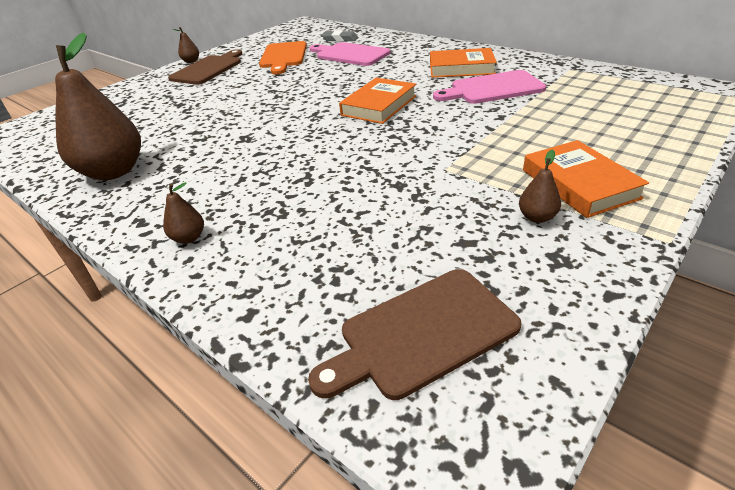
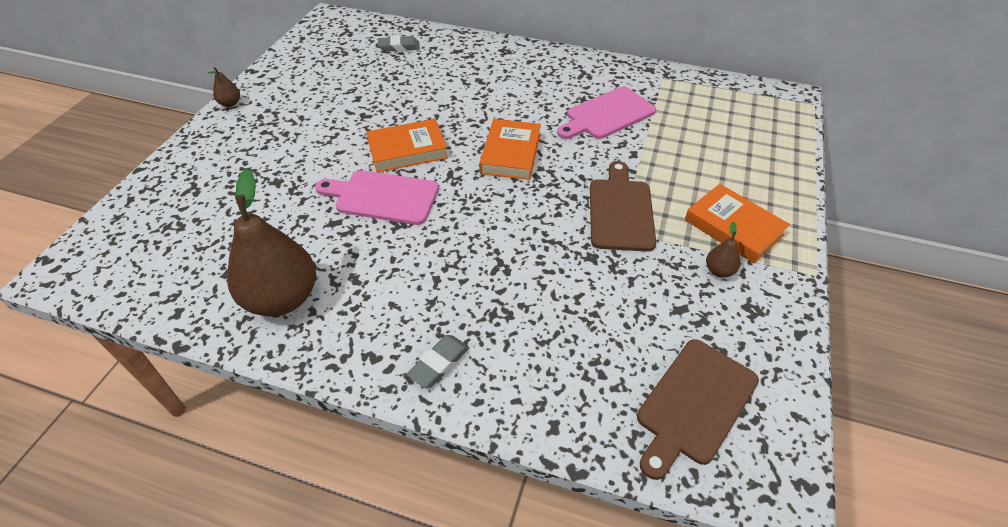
camera: 25 degrees left, 10 degrees up
brown pear [163,182,204,244] -> grey eraser [407,335,469,388]
brown cutting board [168,49,242,85] -> brown cutting board moved to [590,161,656,252]
orange cutting board [259,41,307,75] -> none
pink cutting board [310,42,390,66] -> pink cutting board moved to [315,170,439,225]
orange book [430,48,497,78] -> orange book moved to [366,119,448,172]

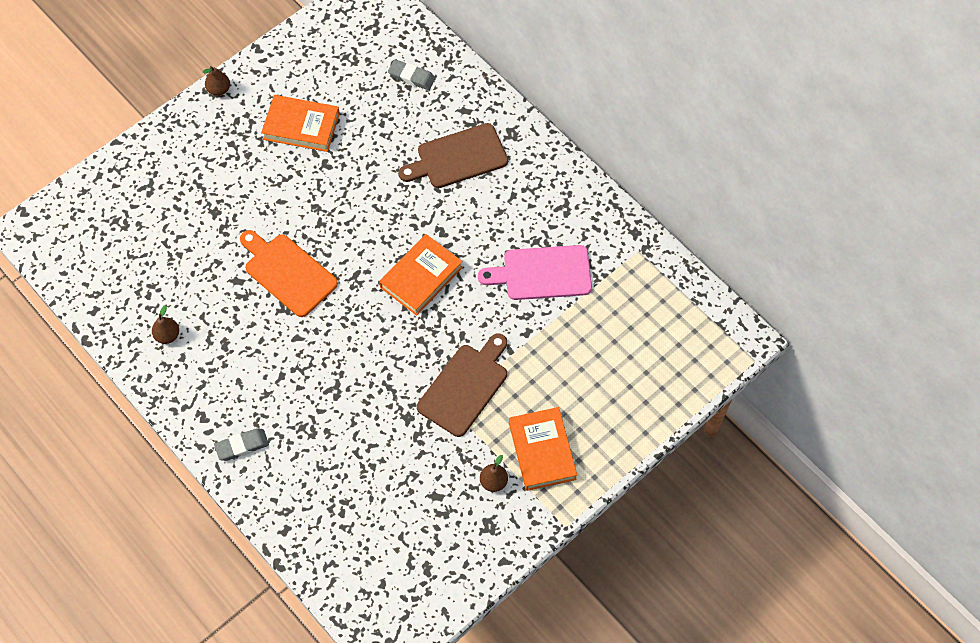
camera: 30 degrees right, 15 degrees up
brown pear [227,169,316,316] -> brown pear [152,305,179,344], size x0.42
pink cutting board [315,170,439,225] -> orange cutting board [240,230,338,317]
orange book [366,119,448,172] -> orange book moved to [261,95,340,152]
brown cutting board [637,339,759,480] -> brown cutting board moved to [399,123,508,188]

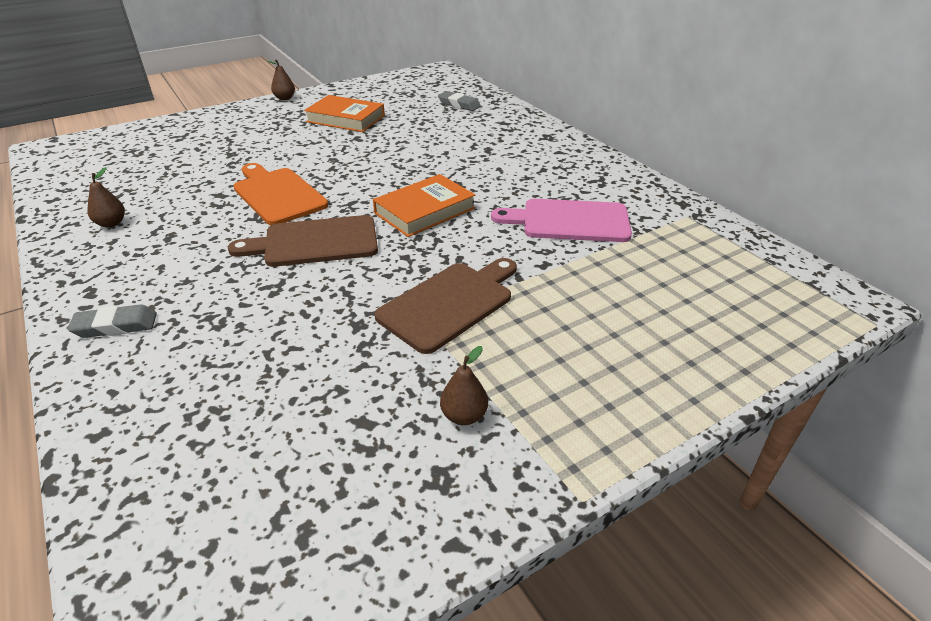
camera: 10 degrees right, 25 degrees down
brown cutting board [399,123,508,188] -> brown cutting board moved to [228,215,378,267]
orange book [509,407,577,491] -> none

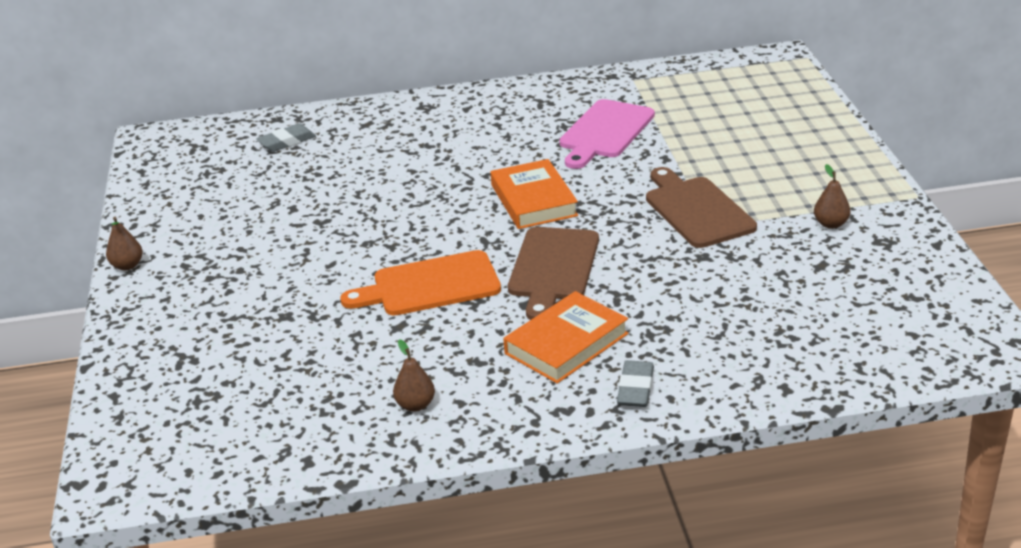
camera: 65 degrees left, 5 degrees down
orange book [304,95,385,132] -> orange book moved to [503,291,629,384]

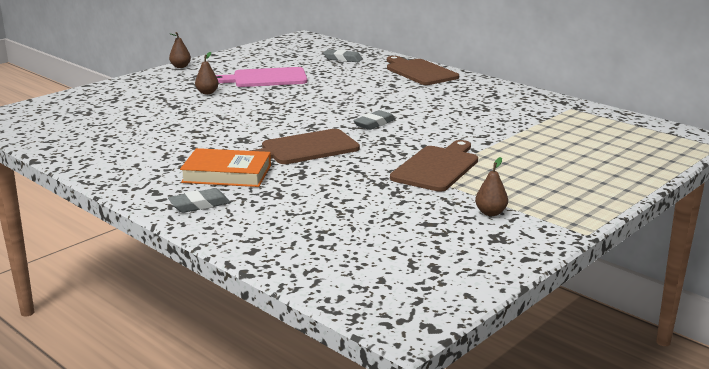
camera: 50 degrees right, 10 degrees down
orange cutting board [340,250,501,316] -> none
brown pear [393,339,435,412] -> brown pear moved to [195,52,219,94]
orange book [490,159,578,229] -> grey eraser [353,110,395,130]
pink cutting board [559,99,655,169] -> pink cutting board moved to [216,67,307,87]
none -> brown cutting board [387,56,459,85]

